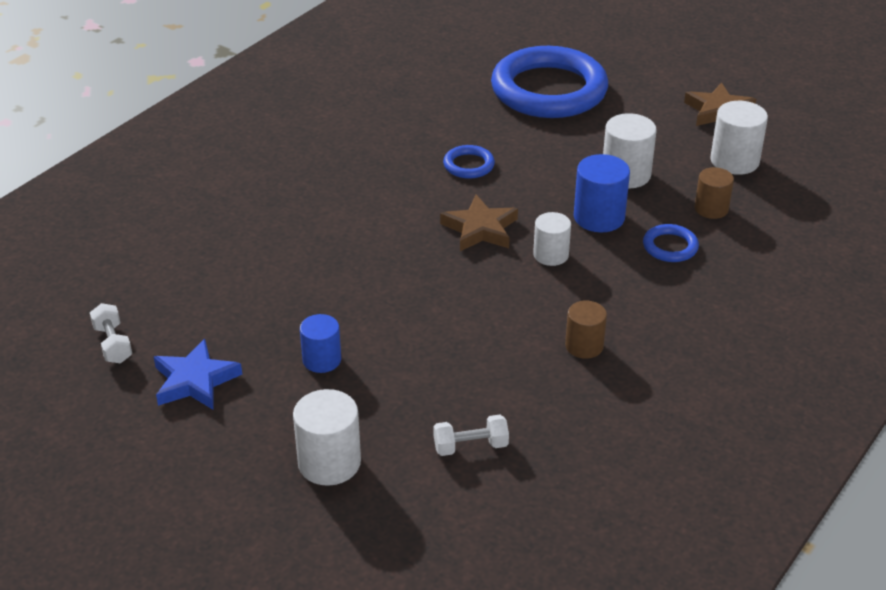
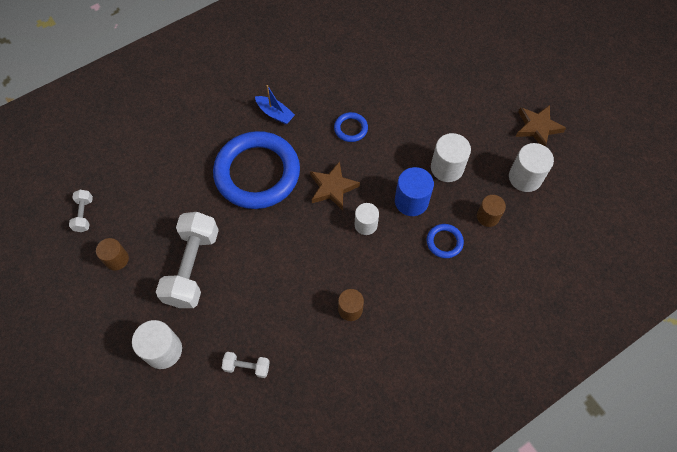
camera: 20 degrees right, 25 degrees up
blue star [154,339,242,410] -> brown cylinder [96,238,129,270]
blue cylinder [300,314,341,373] -> white dumbbell [156,212,219,308]
blue ring [491,46,608,118] -> blue ring moved to [213,131,300,209]
none -> blue boat [255,85,295,124]

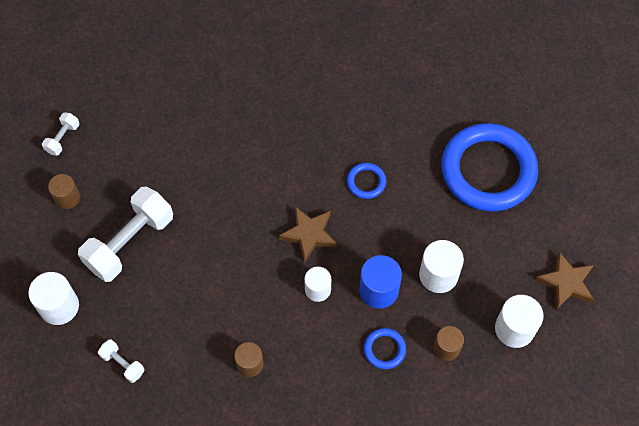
camera: 30 degrees right, 0 degrees up
blue ring [213,131,300,209] -> blue ring moved to [441,123,538,211]
blue boat [255,85,295,124] -> none

